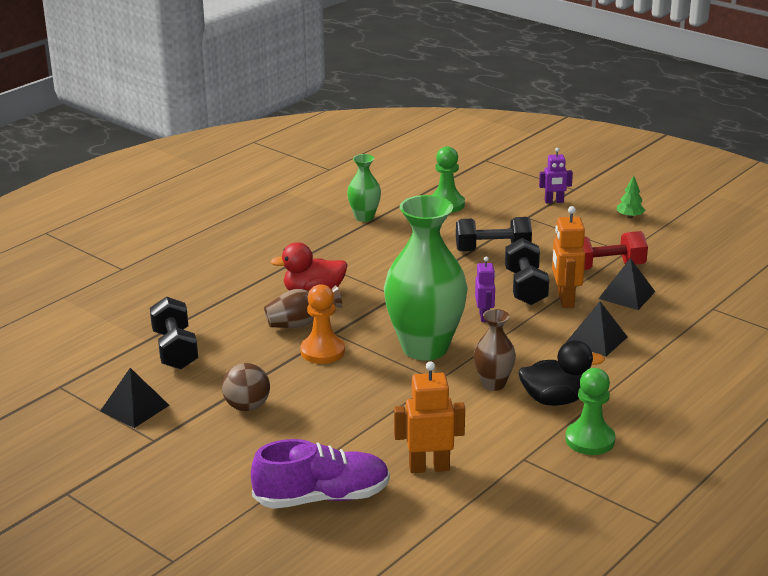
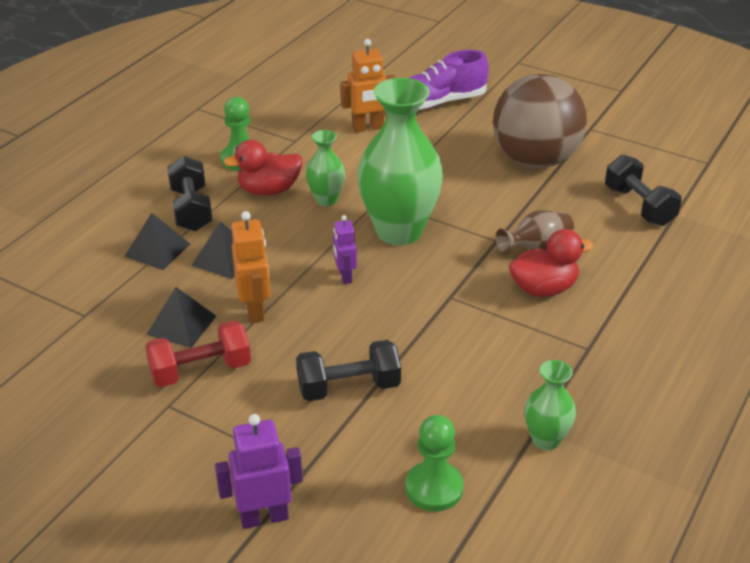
camera: 170 degrees right, 10 degrees up
black pyramid [100,368,170,428] -> black pyramid moved to [124,213,190,270]
brown ball [222,363,270,411] -> brown ball [493,74,587,168], size x2.20
orange pawn [300,284,345,364] -> none
brown vase [474,309,516,391] -> green vase [306,130,345,206]
black dumbbell [505,238,549,305] -> black dumbbell moved to [167,156,213,231]
black duck [518,340,605,406] -> red duck [223,140,302,196]
purple robot [539,148,573,204] -> purple robot [215,414,303,529], size x1.55
green tree [617,176,645,218] -> none

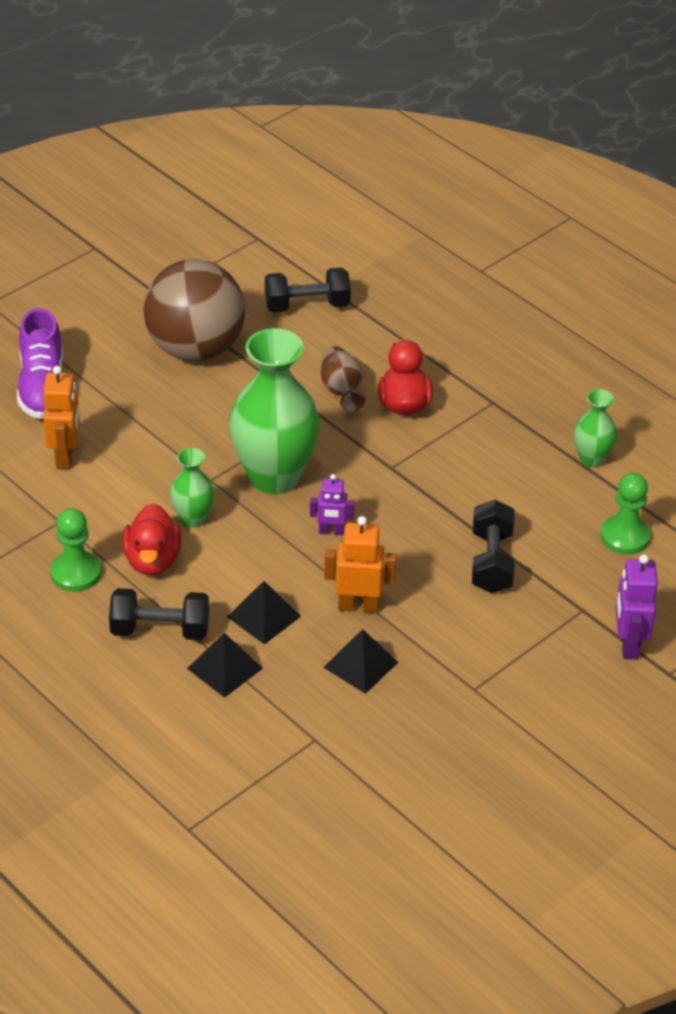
camera: 75 degrees left, 5 degrees up
red dumbbell [145,320,251,387] -> none

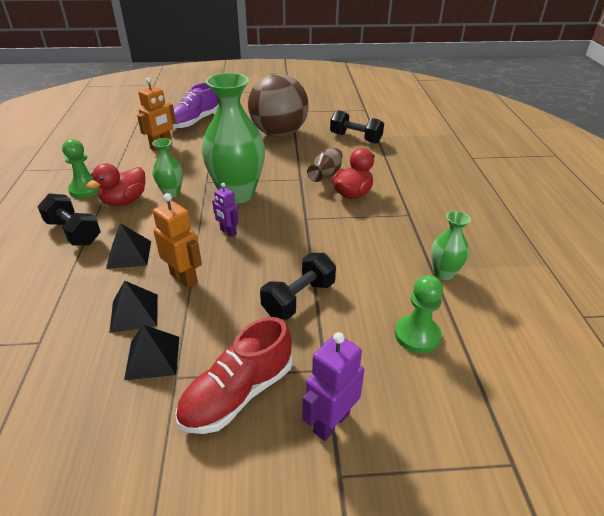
camera: 40 degrees right, 5 degrees down
black pyramid [187,633,263,698] -> black pyramid moved to [124,325,179,380]
none -> red shoe [175,317,293,434]

